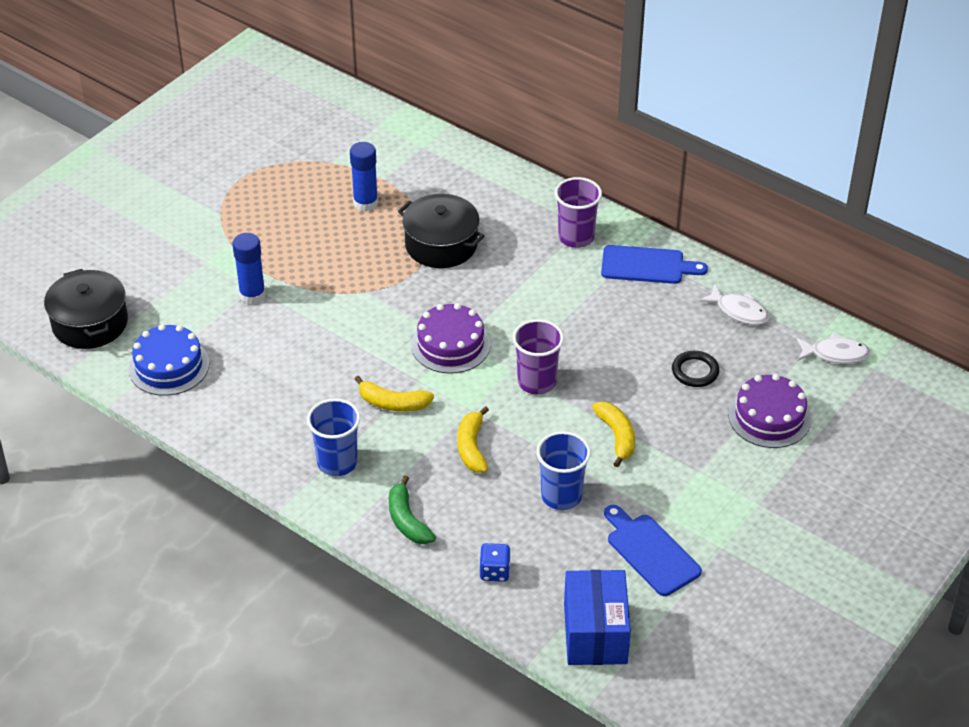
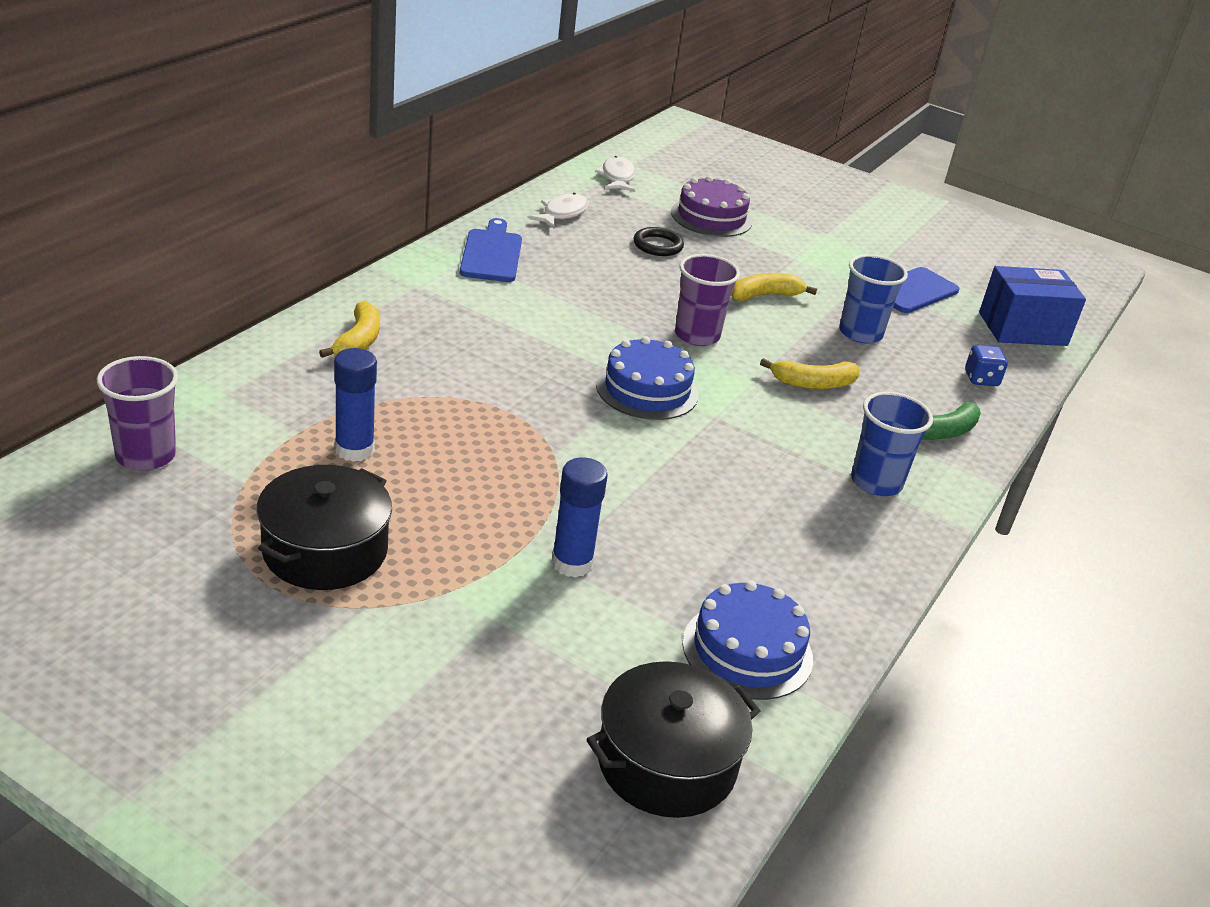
camera: 100 degrees left, 10 degrees down
yellow banana [355,376,434,412] -> yellow banana moved to [319,301,380,358]
black pot [398,194,484,268] -> black pot moved to [256,465,392,590]
purple cake [411,303,490,374] -> blue cake [596,336,698,420]
purple cup [555,177,602,248] -> purple cup moved to [97,356,178,471]

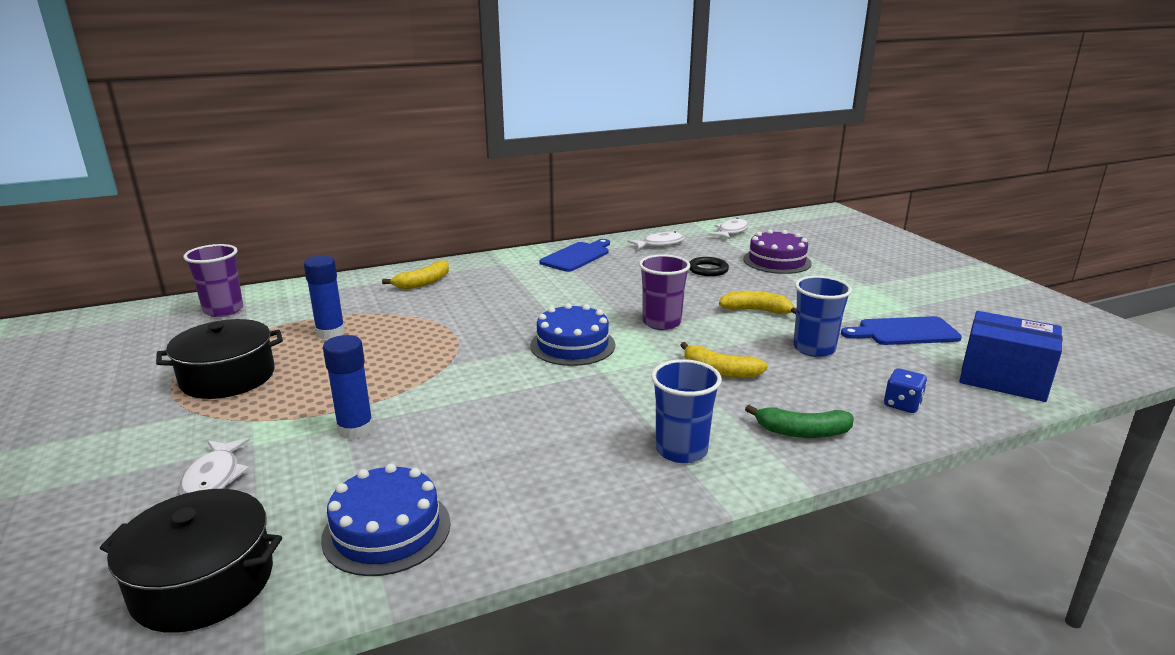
camera: 40 degrees right, 10 degrees down
none -> white fish [179,438,250,495]

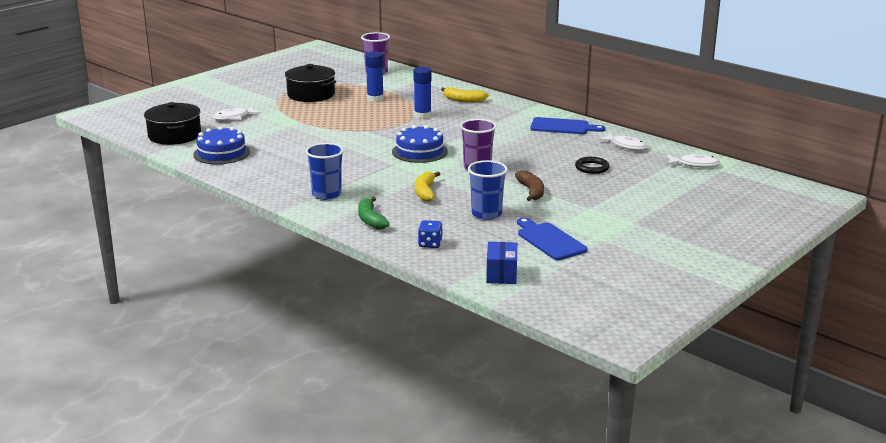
camera: 65 degrees right, 0 degrees up
blue glue stick [323,335,374,440] -> blue glue stick moved to [413,67,432,119]
yellow banana [719,291,796,314] -> brown banana [515,170,544,201]
purple cake [743,229,812,274] -> none
blue box [959,311,1063,402] -> blue box [486,242,517,284], size x0.64

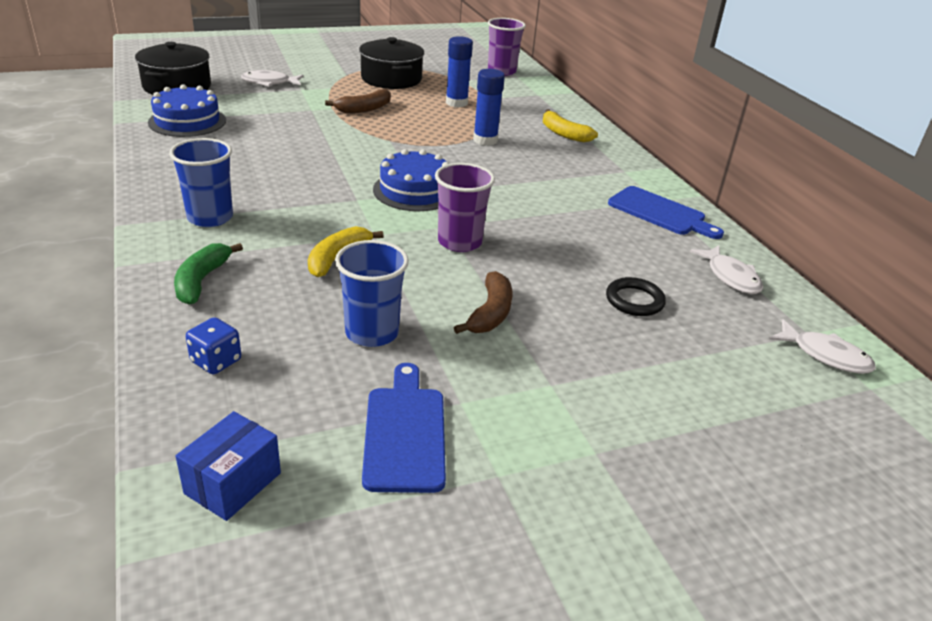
camera: 25 degrees right, 10 degrees up
none -> brown banana [325,89,391,113]

